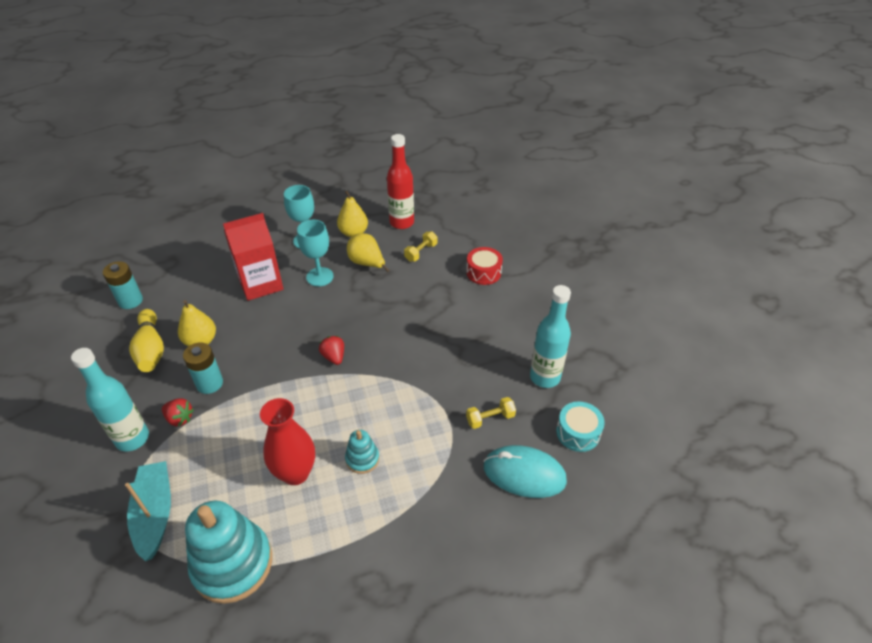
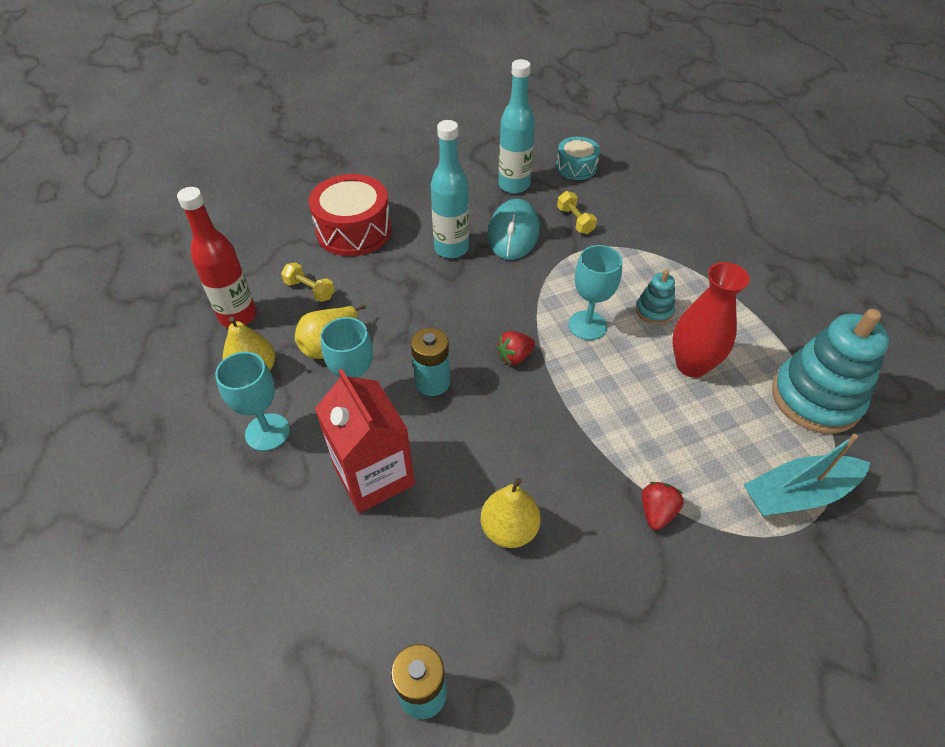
camera: 95 degrees left, 5 degrees up
turquoise bottle [71,348,149,451] -> turquoise bottle moved to [431,120,469,258]
yellow bowling pin [129,309,164,372] -> none
turquoise battery [183,342,223,394] -> turquoise battery moved to [411,328,450,396]
red drum [466,247,503,285] -> red drum [309,174,392,256], size x1.68
turquoise mouse [484,445,567,498] -> turquoise mouse moved to [488,199,540,260]
none -> turquoise goblet [568,245,622,340]

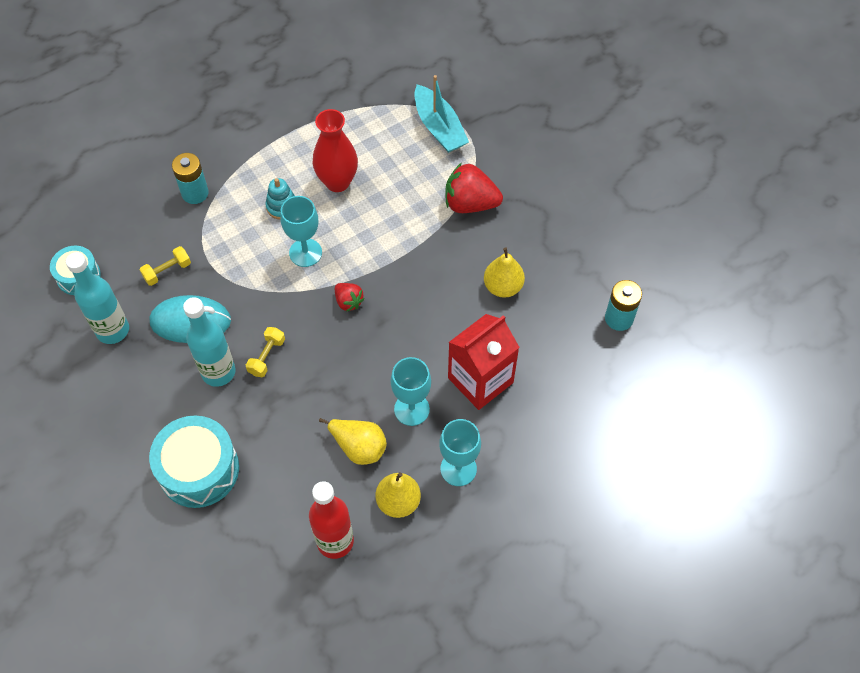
camera: 100 degrees left, 10 degrees up
yellow dumbbell [281,262,335,302] -> yellow dumbbell moved to [246,327,285,377]
red drum [309,174,392,256] -> turquoise drum [149,416,239,508]
turquoise battery [411,328,450,396] -> turquoise battery moved to [172,153,209,204]
red strawberry [642,482,684,530] -> red strawberry [445,163,503,213], size x1.81
turquoise stacking toy [772,309,889,434] -> none

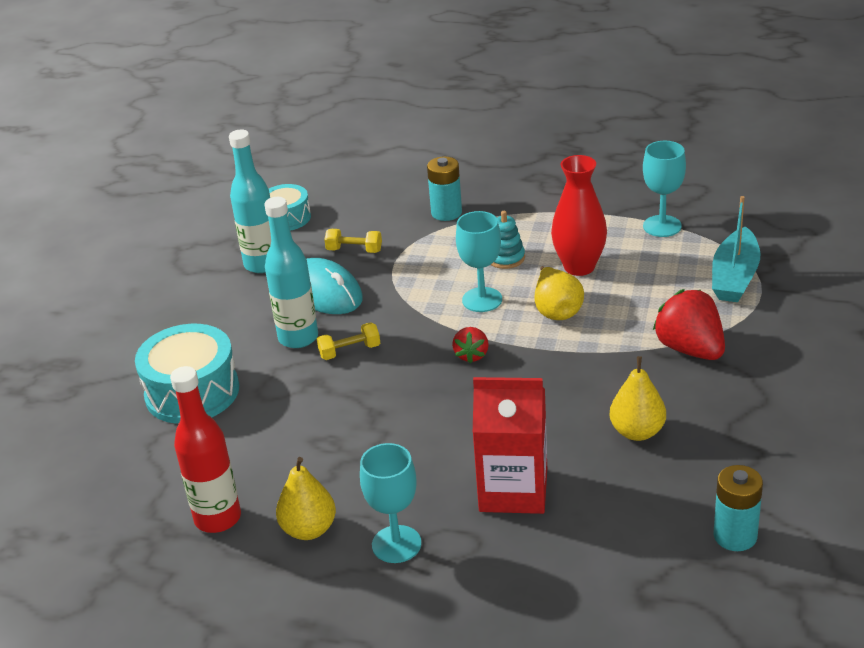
camera: 50 degrees right, 25 degrees down
yellow pear [319,418,387,465] -> yellow pear moved to [534,266,584,320]
turquoise goblet [391,357,431,426] -> turquoise goblet moved to [643,141,686,237]

